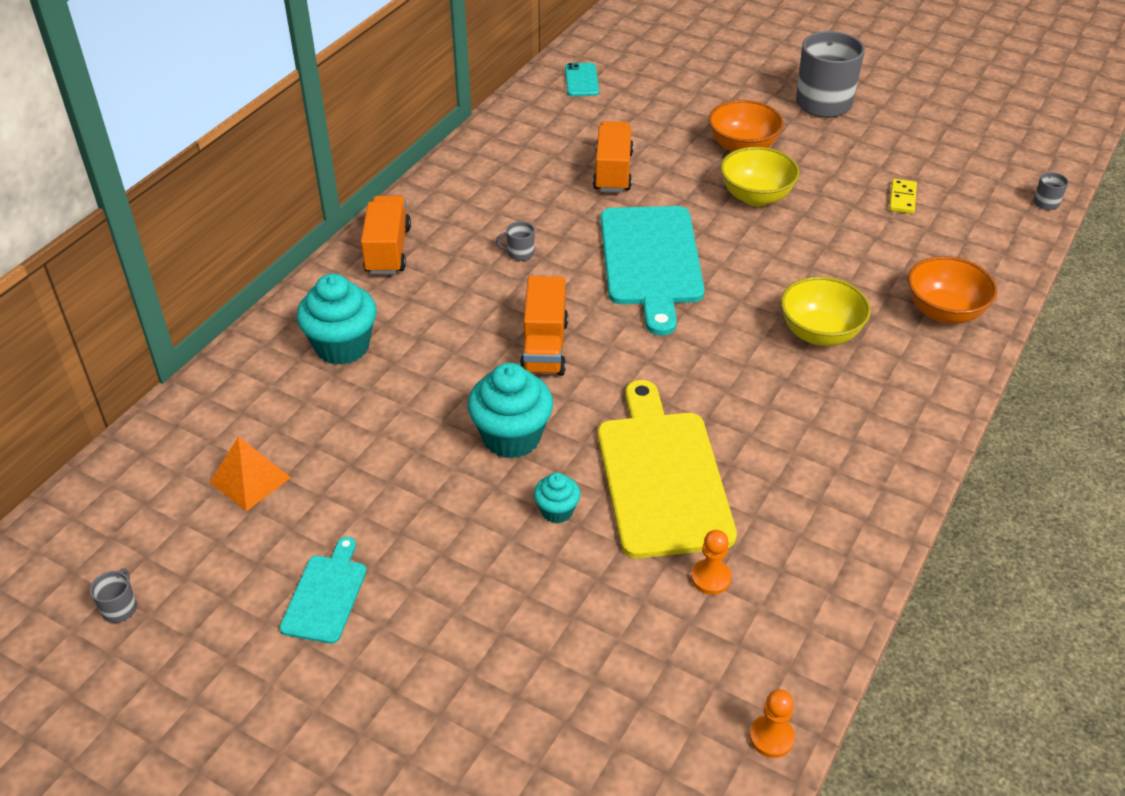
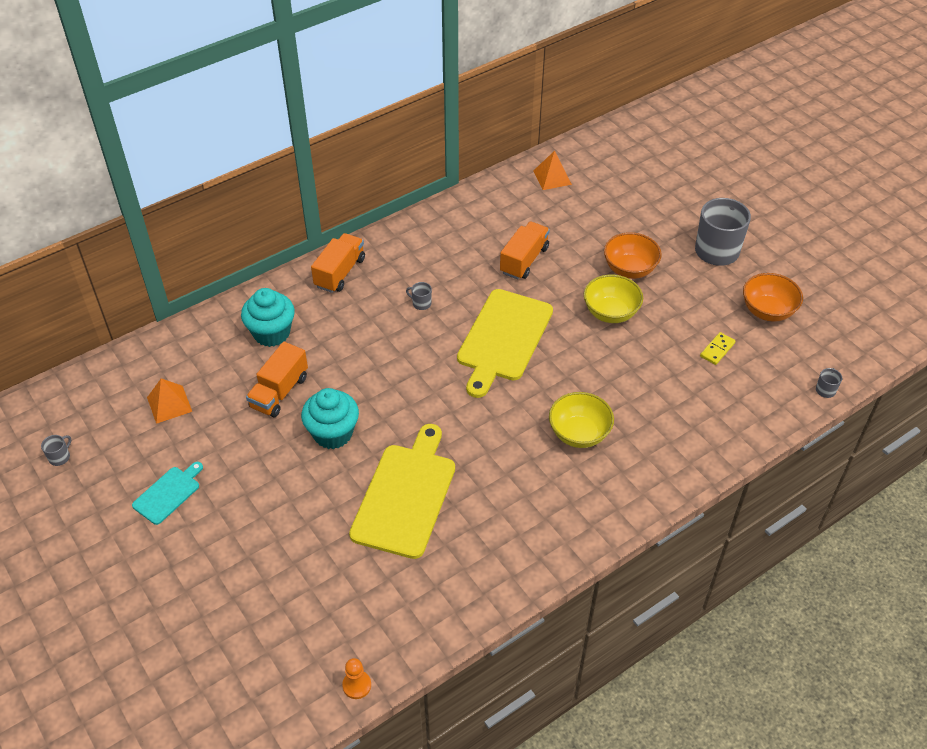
camera: 25 degrees right, 5 degrees up
orange truck [520,276,568,376] -> orange truck moved to [246,342,308,417]
turquoise cupcake [534,473,580,523] -> none
turquoise phone [565,63,599,96] -> orange pyramid [534,151,572,190]
turquoise cutting board [601,206,705,335] -> yellow cutting board [457,289,553,398]
orange pawn [691,530,732,595] -> none
orange bowl [908,256,997,324] -> orange bowl moved to [743,273,803,322]

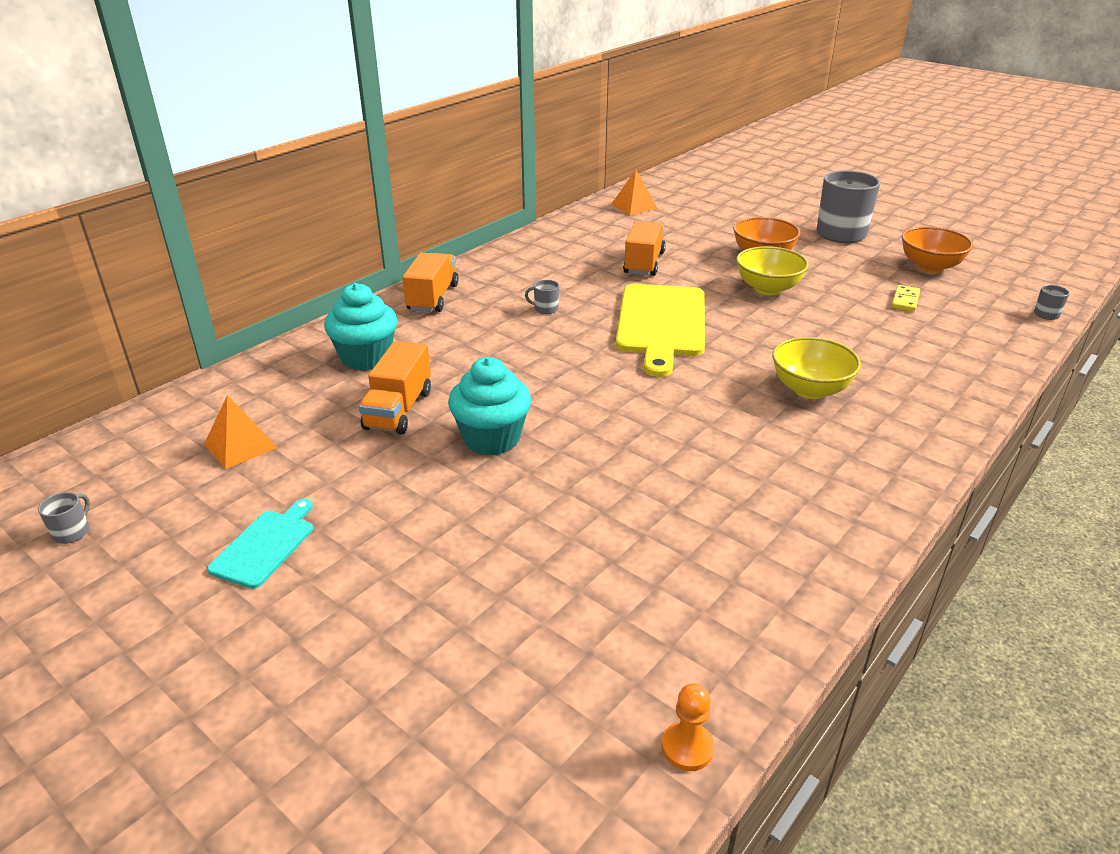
camera: 15 degrees left, 15 degrees down
yellow cutting board [349,424,455,559] -> none

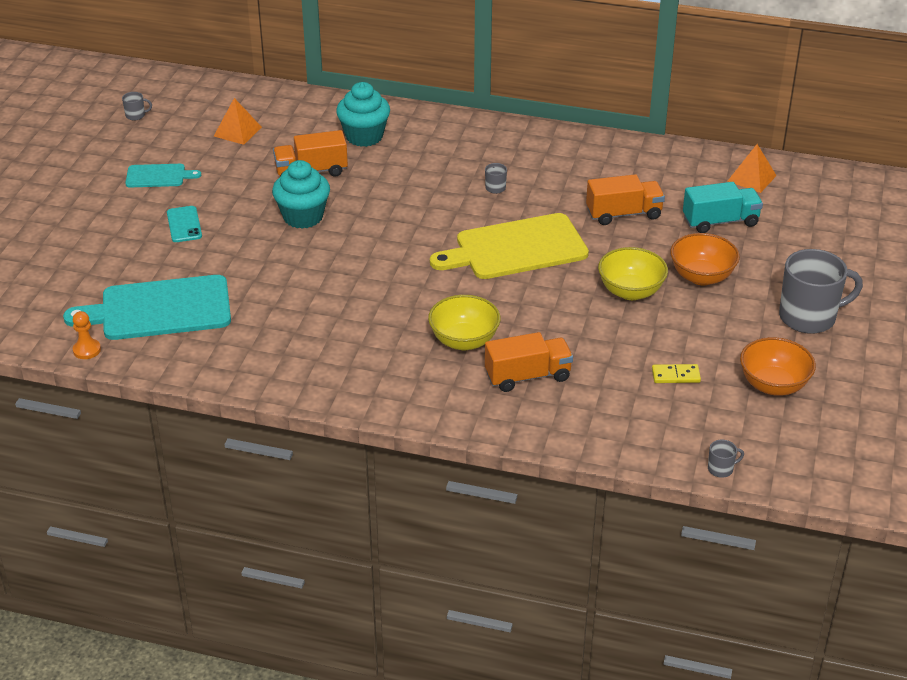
camera: 65 degrees right, 5 degrees up
orange truck [402,253,459,312] -> orange truck moved to [485,332,573,392]
none -> turquoise cutting board [63,275,231,340]
none -> turquoise phone [167,206,202,242]
none -> turquoise truck [683,182,763,233]

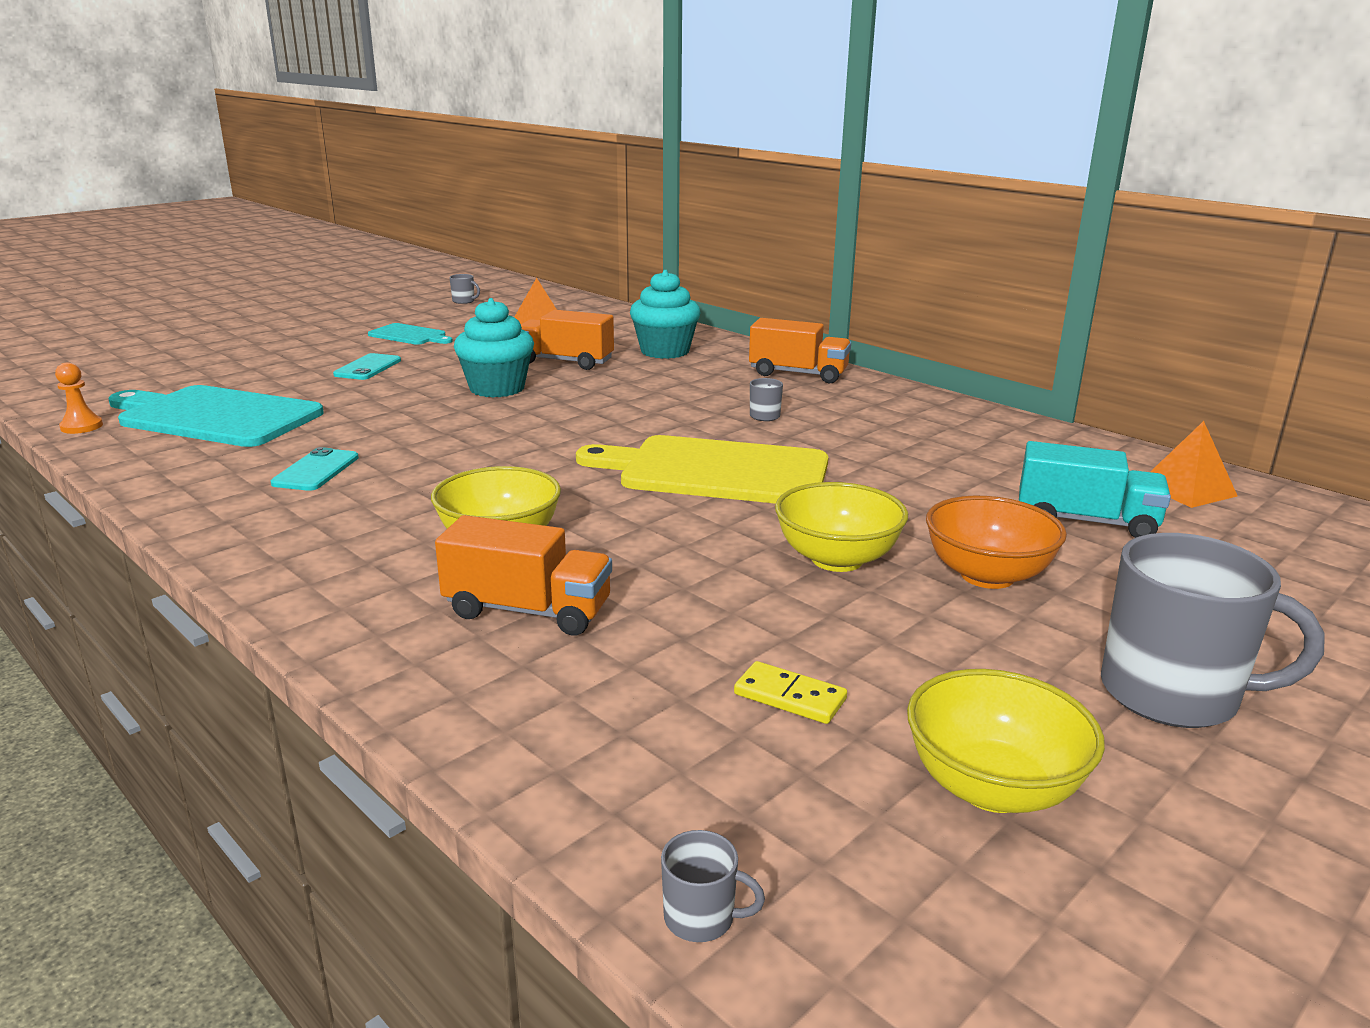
camera: 30 degrees right, 15 degrees down
orange truck [586,174,665,225] -> orange truck moved to [749,318,851,383]
orange bowl [740,337,816,396] -> yellow bowl [907,669,1105,813]
none -> turquoise phone [271,447,359,491]

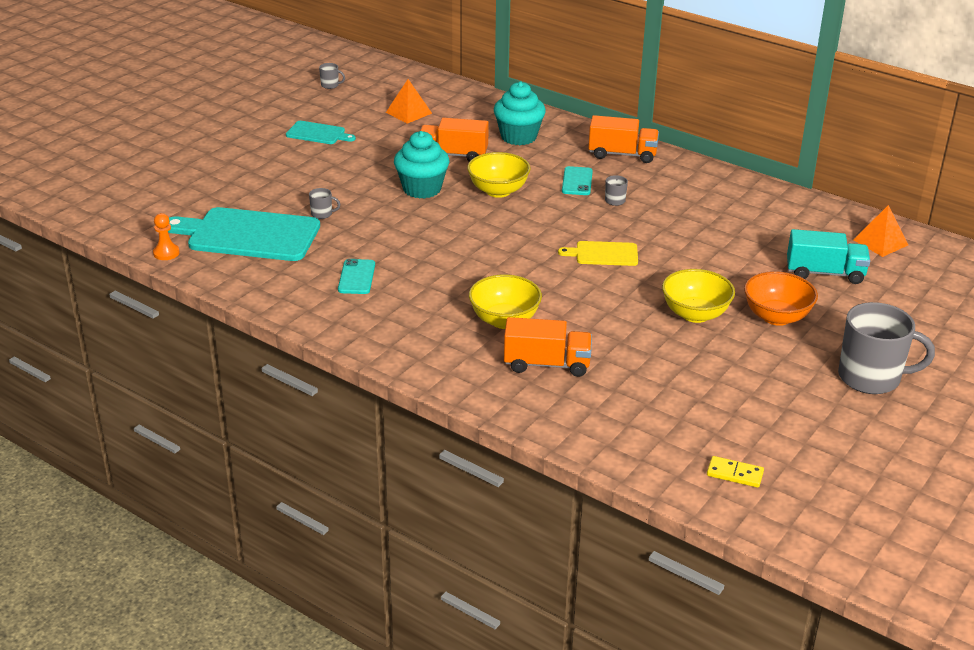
camera: 10 degrees left, 10 degrees up
turquoise phone [333,353,401,380] -> turquoise phone moved to [562,166,593,195]
yellow cutting board [576,435,828,504] -> yellow cutting board [558,241,638,266], size x0.50
grey mug [661,830,765,942] -> grey mug moved to [309,188,340,219]
yellow domino [734,661,847,724] -> yellow domino moved to [707,456,764,488]
yellow bowl [907,669,1105,813] -> yellow bowl moved to [467,152,531,198]

